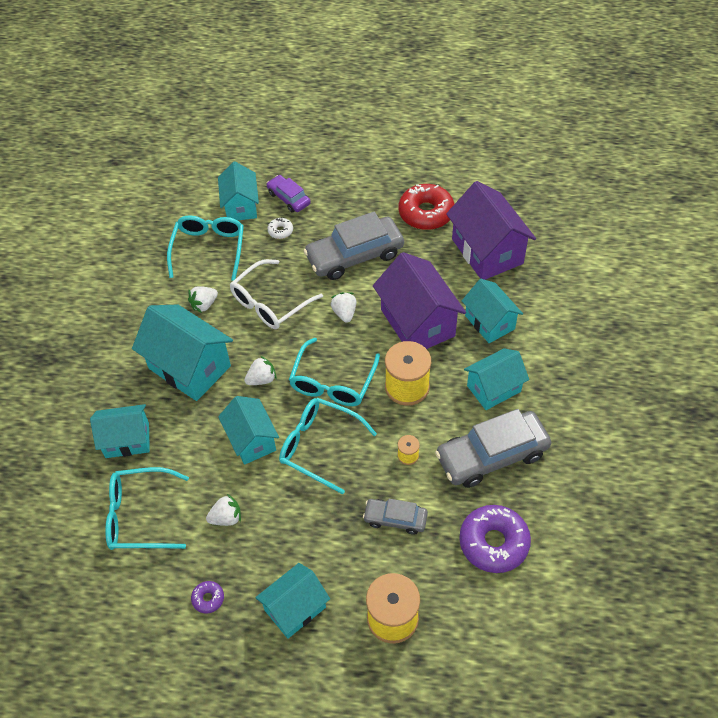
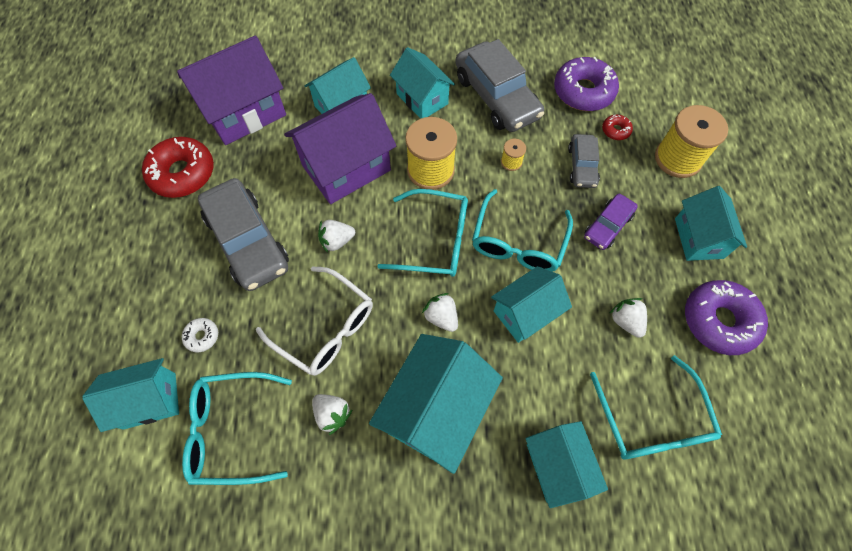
camera: 100 degrees left, 10 degrees up
purple donut [191,581,224,614] -> purple donut [685,280,768,355], size x2.20
turquoise house [255,563,330,639] -> turquoise house turned 45 degrees clockwise [675,186,747,261]
purple car [266,175,311,213] -> purple car moved to [584,194,638,250]
none -> red donut [602,115,633,140]

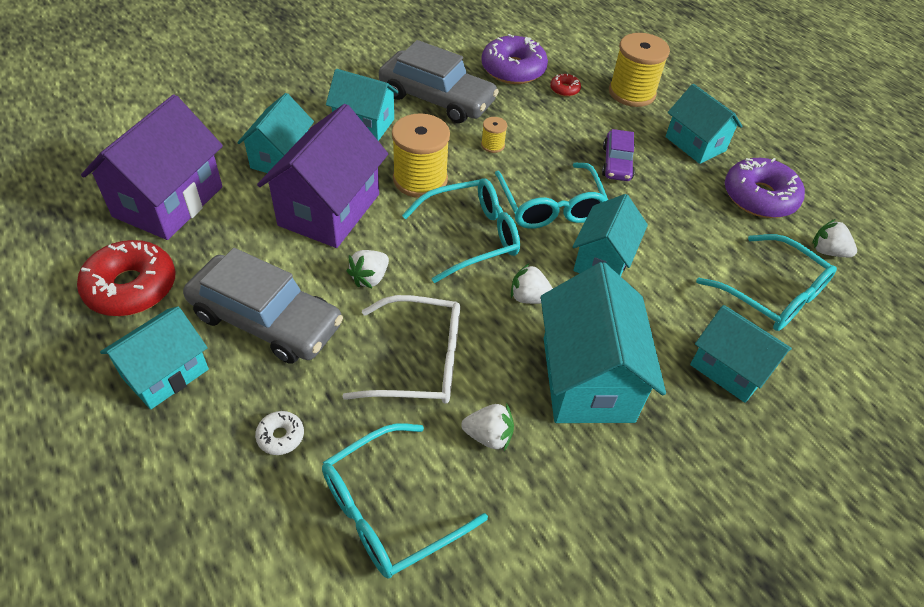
camera: 35 degrees left, 15 degrees down
turquoise house [82,358,179,432] -> turquoise house moved to [100,306,209,409]
grey car [568,134,600,188] -> none
white strawberry [609,298,647,338] -> white strawberry moved to [813,219,857,257]

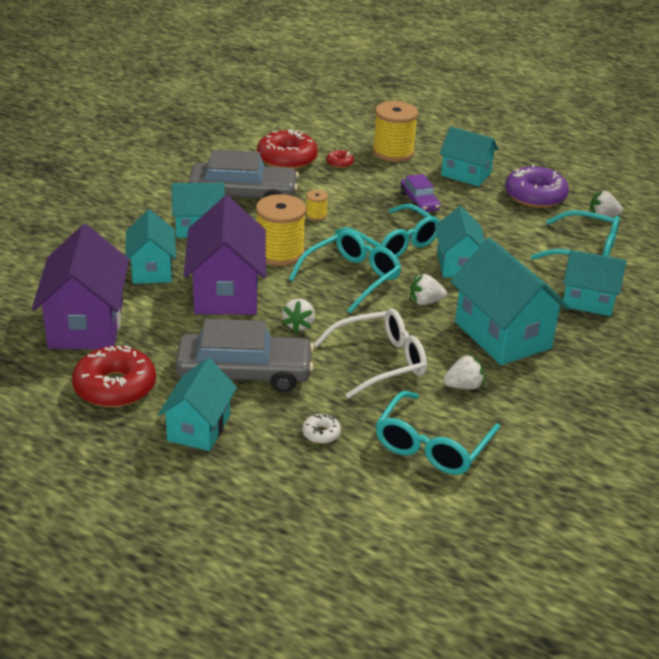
camera: 25 degrees left, 15 degrees down
purple donut [481,34,548,84] -> red donut [257,129,318,169]

